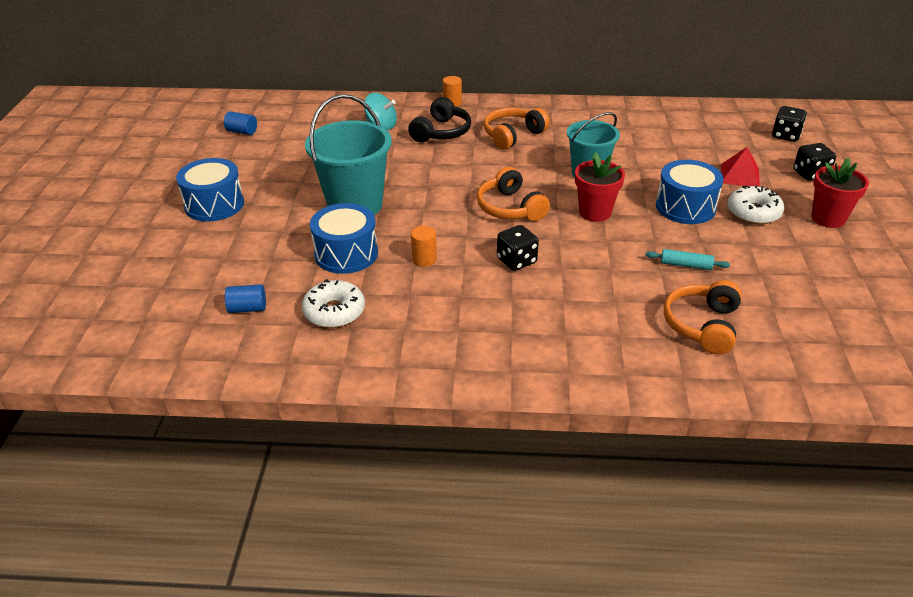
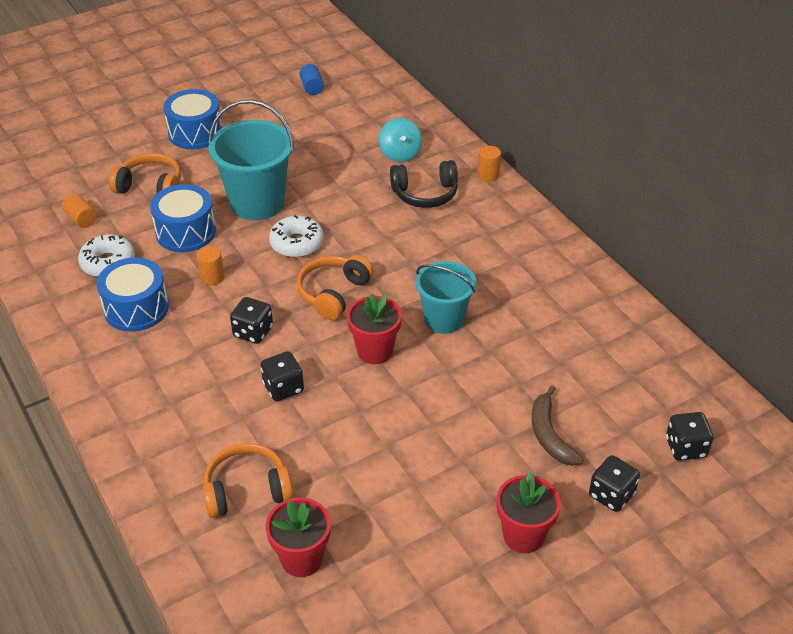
camera: 55 degrees right, 5 degrees up
blue cylinder [225,284,266,313] -> orange cylinder [62,194,97,228]
orange headphones [484,107,549,150] -> orange headphones moved to [109,153,181,194]
turquoise rolling pin [646,249,730,270] -> none
blue drum [656,160,724,224] -> blue drum moved to [97,257,169,332]
red pyramid [721,147,760,187] -> brown banana [532,386,584,466]
white donut [727,185,784,225] -> white donut moved to [269,215,324,258]
none -> black dice [261,351,304,401]
none -> red flower pot [265,498,331,577]

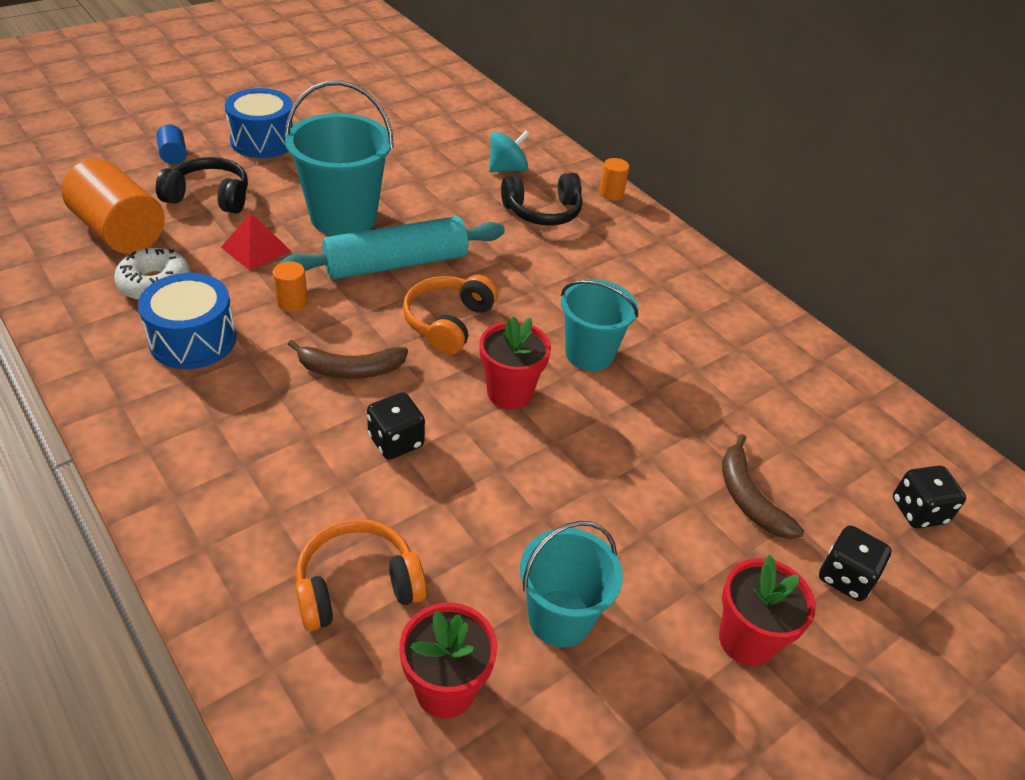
camera: 10 degrees left, 0 degrees up
orange cylinder [62,194,97,228] -> orange cylinder [62,159,165,254], size x2.19
orange headphones [109,153,181,194] -> black headphones [156,157,248,214]
blue drum [150,184,216,252] -> red pyramid [221,213,291,271]
black dice [230,297,273,344] -> brown banana [288,340,408,379]
white donut [269,215,324,258] -> turquoise rolling pin [279,216,505,280]
blue cylinder [300,64,324,95] -> blue cylinder moved to [156,124,187,164]
turquoise spinning top [379,118,422,162] -> turquoise spinning top turned 105 degrees counterclockwise [489,131,530,172]
none -> turquoise bucket [520,521,623,647]

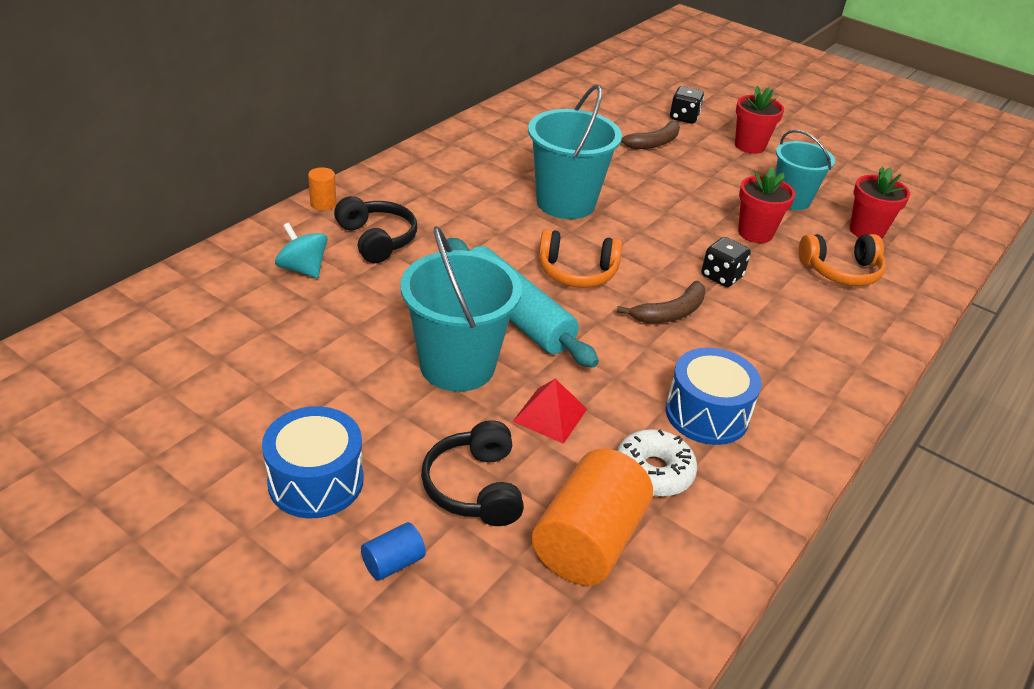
camera: 105 degrees left, 5 degrees down
orange cylinder [273,261,308,312] -> none
brown banana [288,340,408,379] -> brown banana turned 75 degrees clockwise [617,281,706,323]
orange headphones [295,519,427,631] -> orange headphones turned 60 degrees counterclockwise [799,234,886,286]
red flower pot [480,316,551,410] -> red flower pot moved to [738,167,795,243]
turquoise bucket [561,279,638,371] -> turquoise bucket [528,84,622,219], size x1.52
black dice [893,466,966,528] -> none

